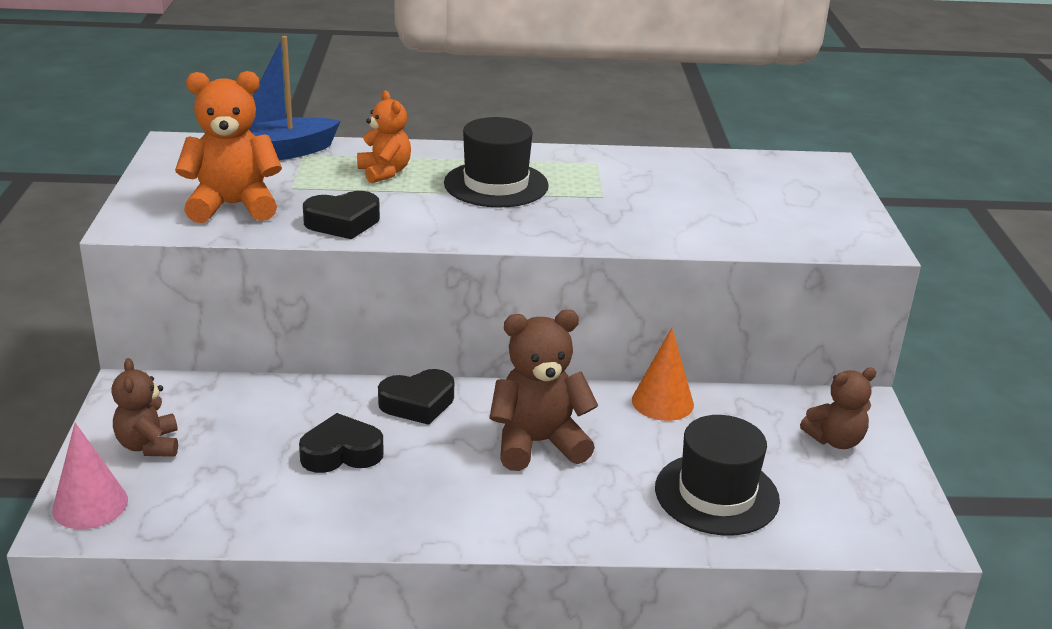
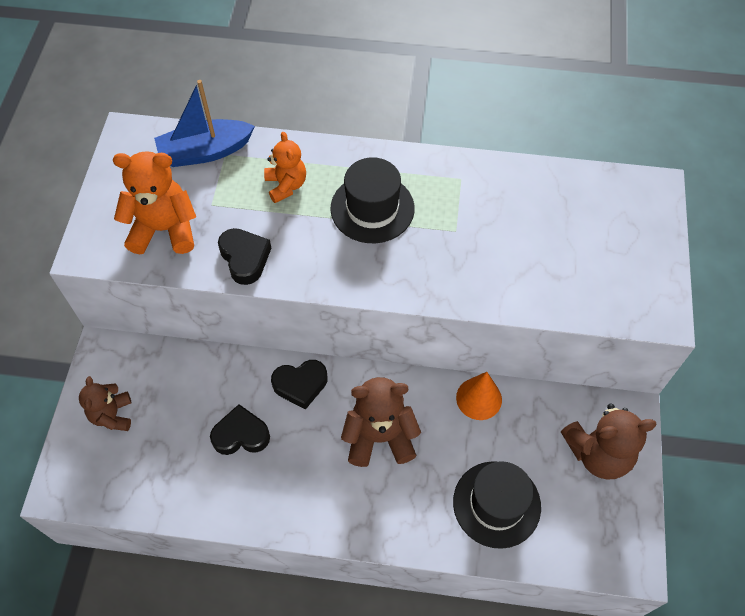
camera: 10 degrees right, 30 degrees up
pink cone [52,423,128,529] -> none
black heart [303,191,380,239] -> black heart turned 105 degrees counterclockwise [218,228,271,285]
brown teddy bear [800,368,876,449] -> brown teddy bear [561,404,657,480], size x1.58

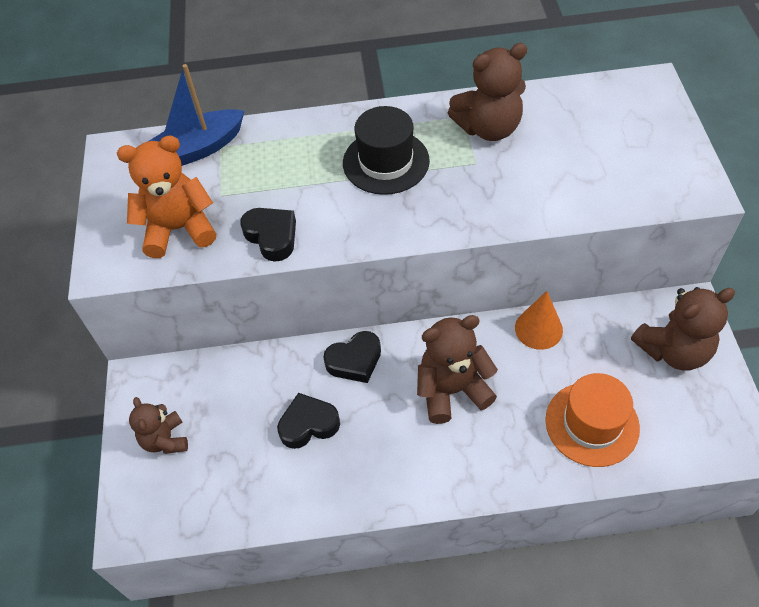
camera: 10 degrees left, 5 degrees down
orange teddy bear [264,132,306,203] -> none
black hat [453,461,541,549] -> orange hat [545,373,640,467]
none -> brown teddy bear [448,43,527,141]

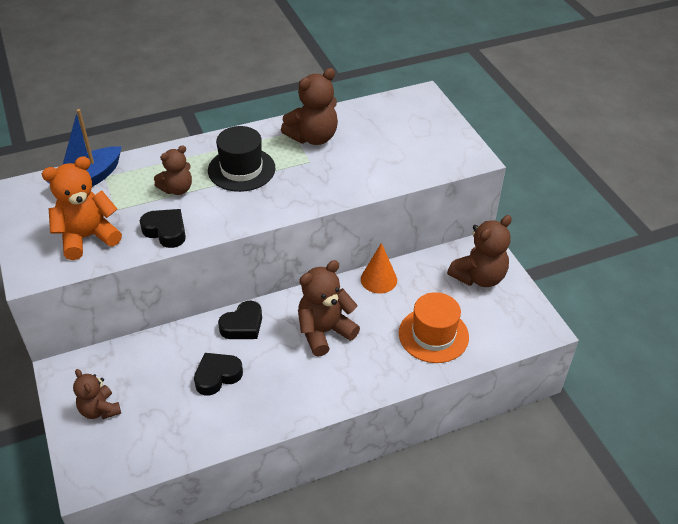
camera: 20 degrees left, 10 degrees down
none -> brown teddy bear [154,145,192,195]

